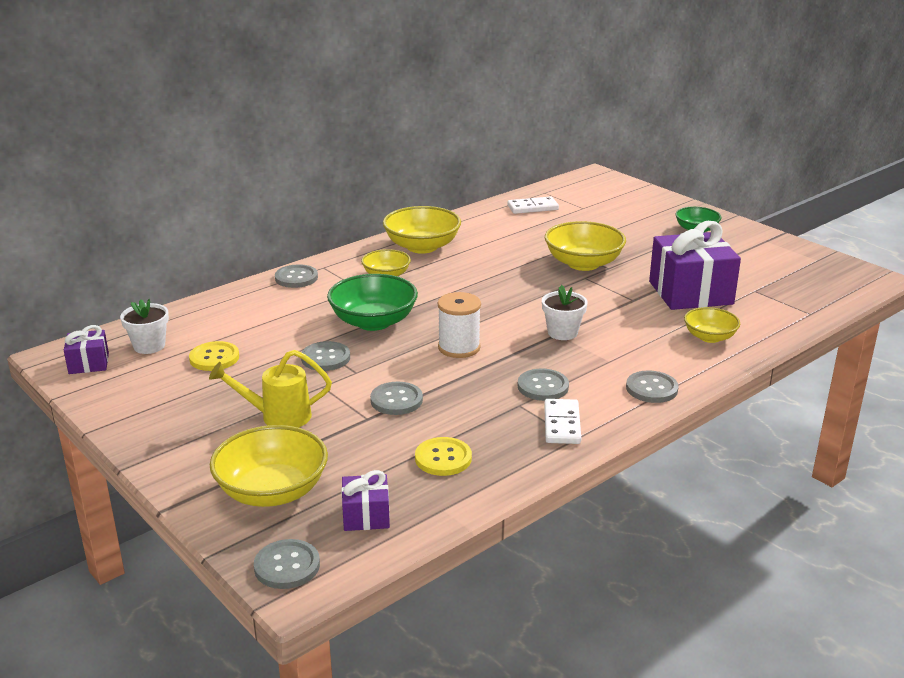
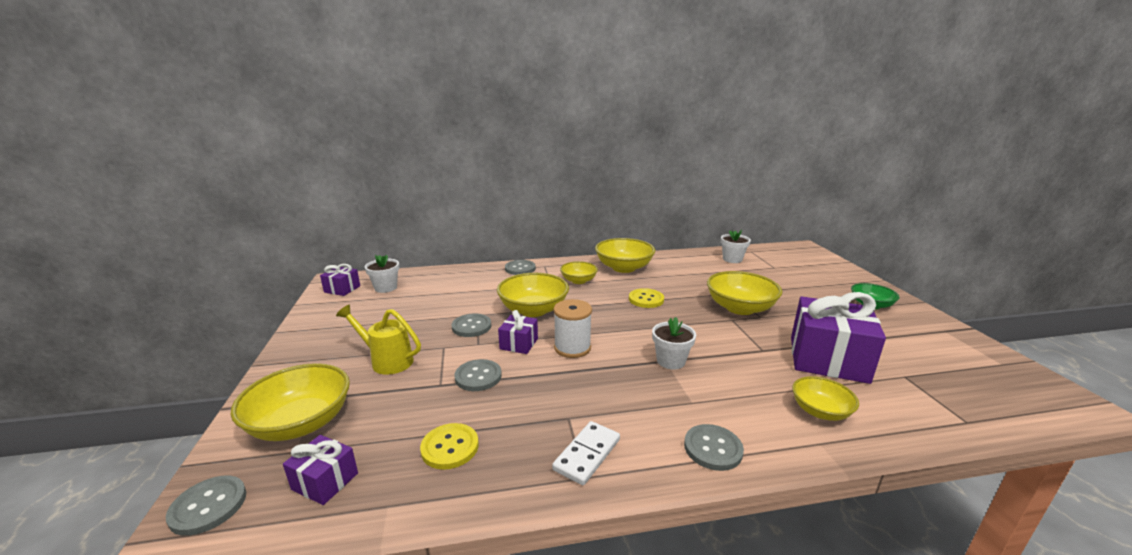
camera: 30 degrees right, 5 degrees down
yellow button [189,341,239,371] -> yellow button moved to [629,288,664,308]
green bowl [327,274,418,331] -> yellow bowl [497,273,569,317]
white domino [507,196,559,214] -> white flower pot [721,230,751,263]
grey button [518,369,569,401] -> none
none -> purple gift [498,310,538,354]

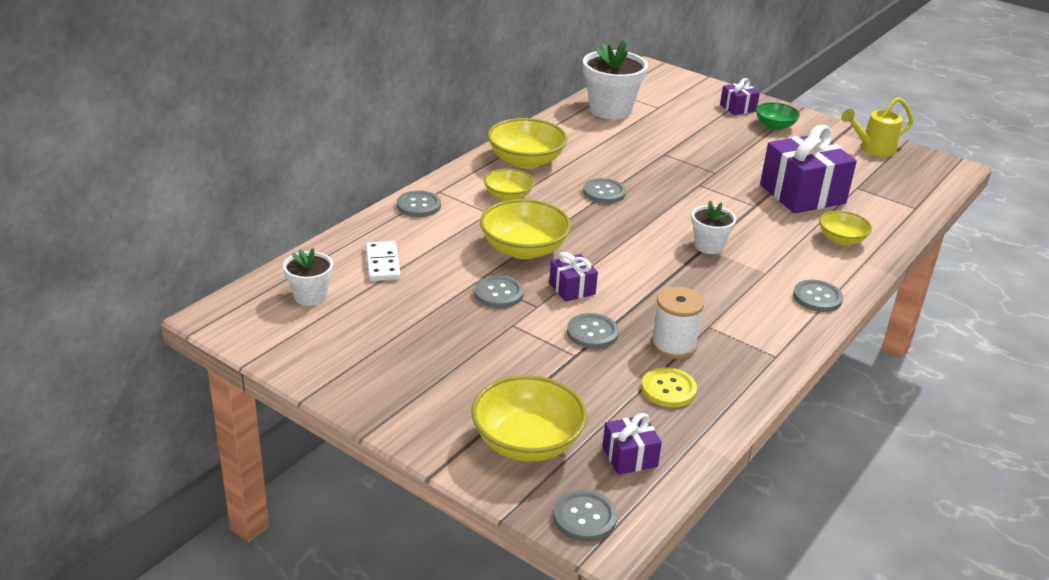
camera: 45 degrees left, 10 degrees up
purple gift [320,264,360,296] -> purple gift moved to [720,78,760,115]
yellow watering can [336,305,421,375] -> yellow watering can moved to [841,97,913,157]
white domino [552,421,620,485] -> white domino moved to [366,241,400,281]
white spool [554,299,592,358] -> white spool moved to [651,287,704,359]
yellow button [629,288,664,308] -> grey button [583,178,626,204]
yellow bowl [707,271,782,315] -> none
white flower pot [721,230,751,263] -> white flower pot [583,40,648,119], size x1.78

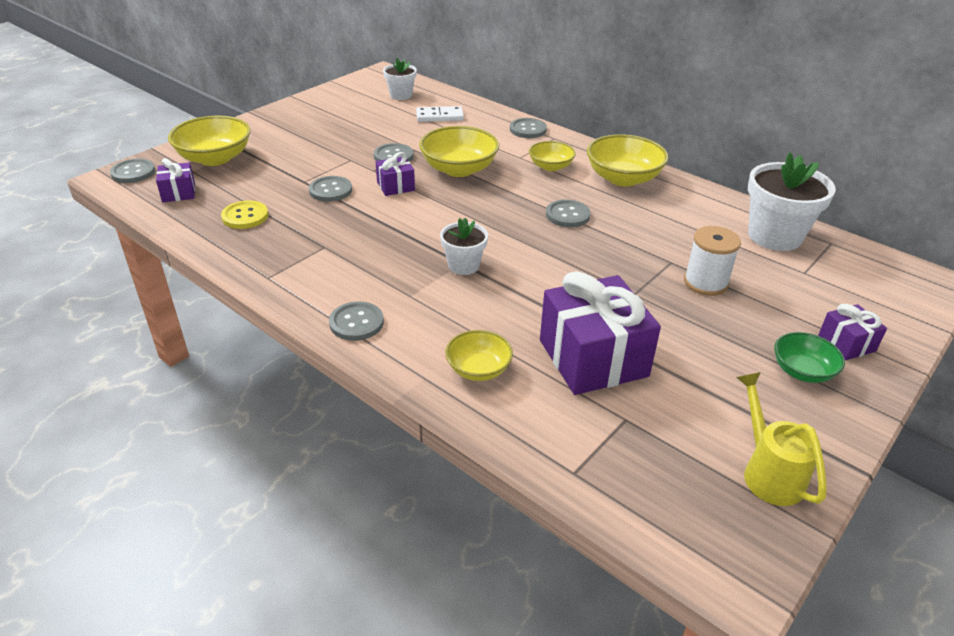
camera: 95 degrees right, 5 degrees up
white spool [651,287,704,359] -> white spool moved to [684,226,741,296]

